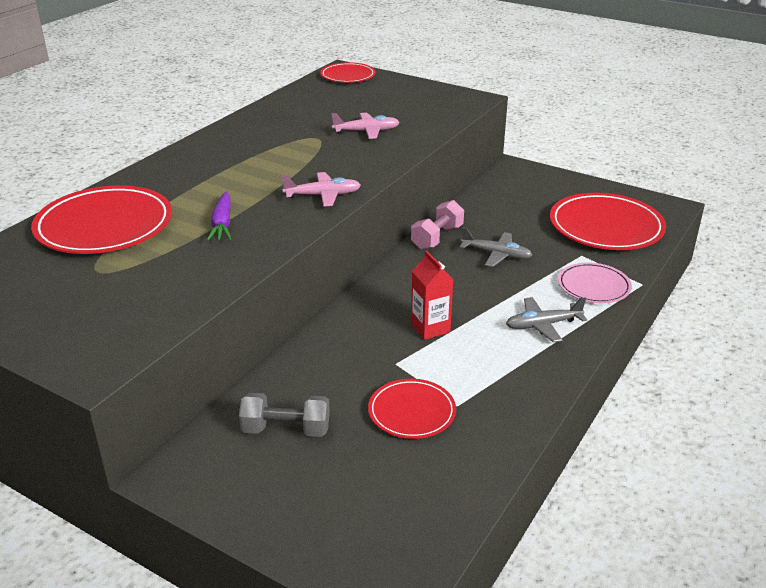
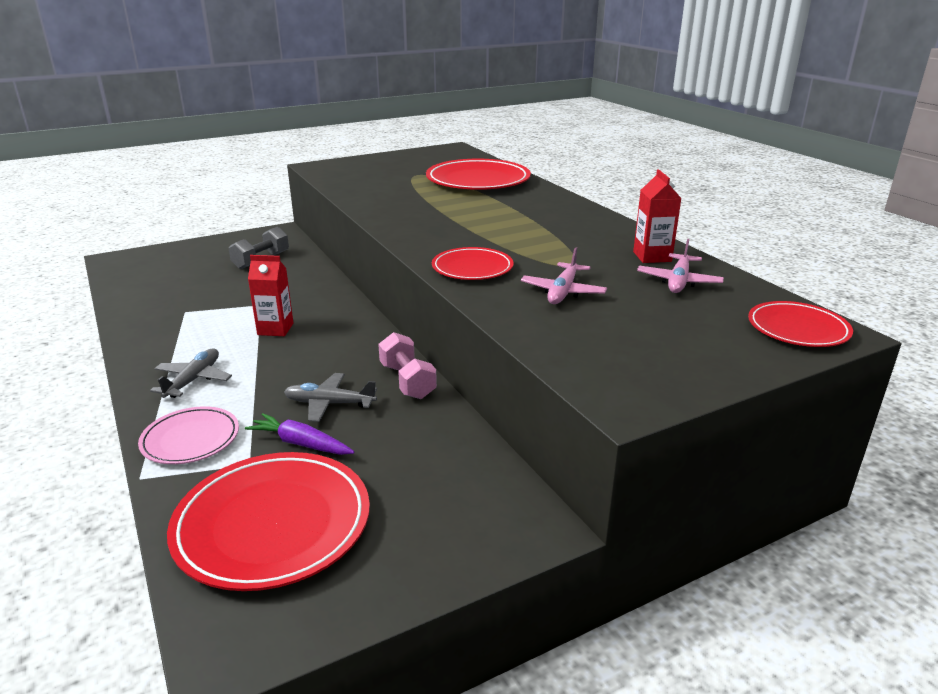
camera: 120 degrees right, 5 degrees down
purple carrot [207,192,231,241] -> purple carrot moved to [245,413,354,455]
pink plane [282,172,361,207] -> pink plane moved to [637,239,724,293]
red plate [368,379,456,439] -> red plate moved to [432,247,513,280]
grey plane [460,227,532,267] -> grey plane turned 45 degrees clockwise [284,373,377,422]
none -> red carton [633,169,682,263]

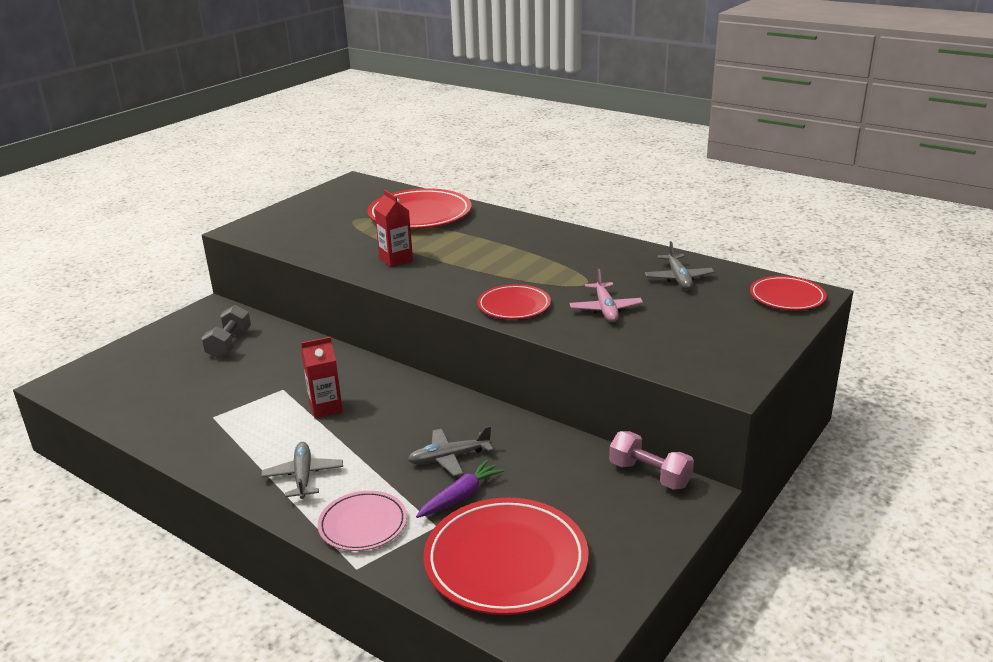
camera: 25 degrees left, 0 degrees up
purple carrot [245,413,354,455] -> purple carrot turned 135 degrees clockwise [416,460,505,518]
pink dumbbell [378,332,437,399] -> pink dumbbell moved to [609,431,694,490]
red carton [633,169,682,263] -> red carton moved to [374,190,413,267]
pink plane [637,239,724,293] -> grey plane [645,241,715,290]

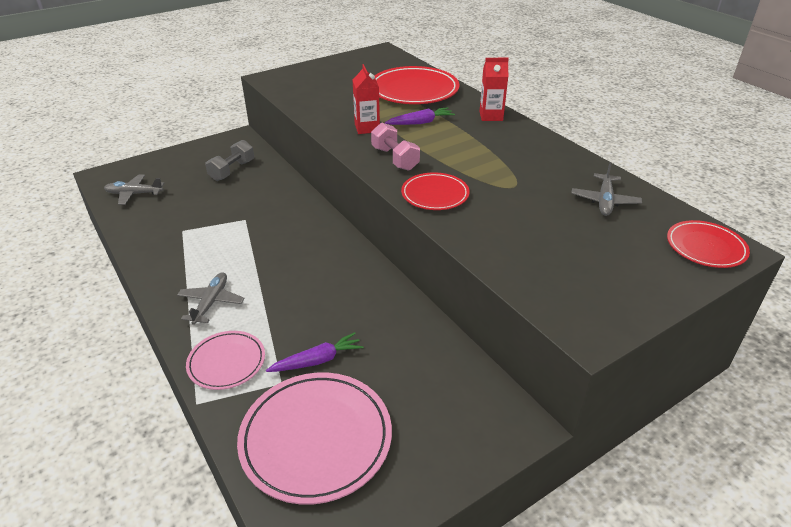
camera: 20 degrees right, 10 degrees up
red carton [301,337,343,419] -> red carton moved to [480,58,509,121]
grey plane [407,426,493,476] -> grey plane moved to [104,175,164,205]
red plate [424,497,589,615] -> pink plate [237,373,392,504]
pink plane [570,269,643,322] -> none
pink dumbbell [609,431,694,490] -> pink dumbbell moved to [371,123,420,171]
none -> purple carrot [385,107,455,125]

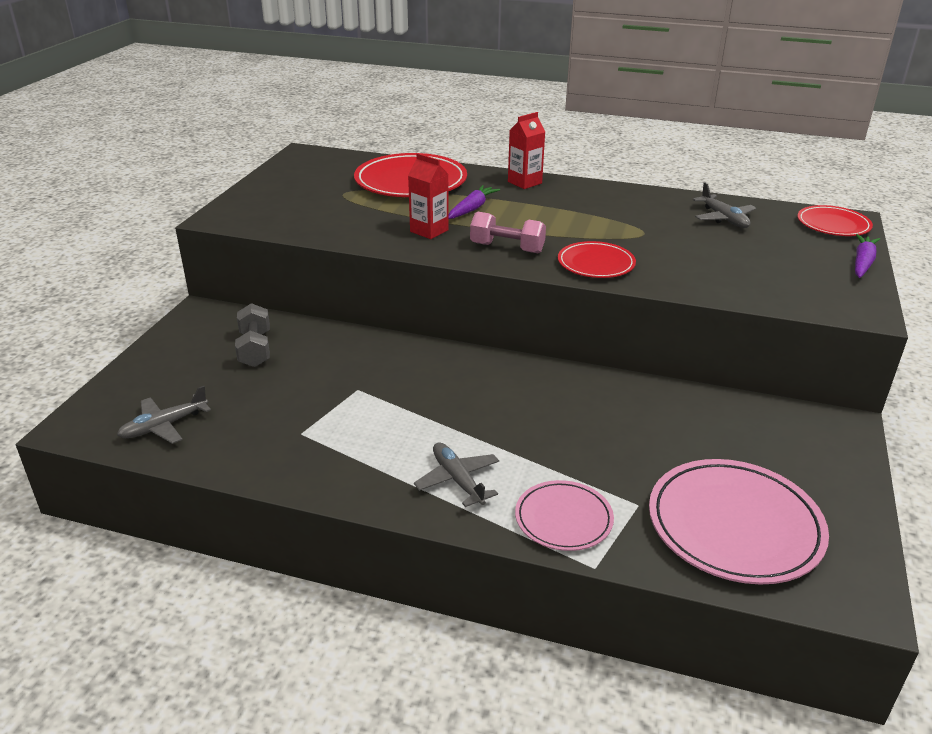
camera: 40 degrees left, 5 degrees down
purple carrot [266,332,363,372] -> purple carrot moved to [855,234,880,278]

